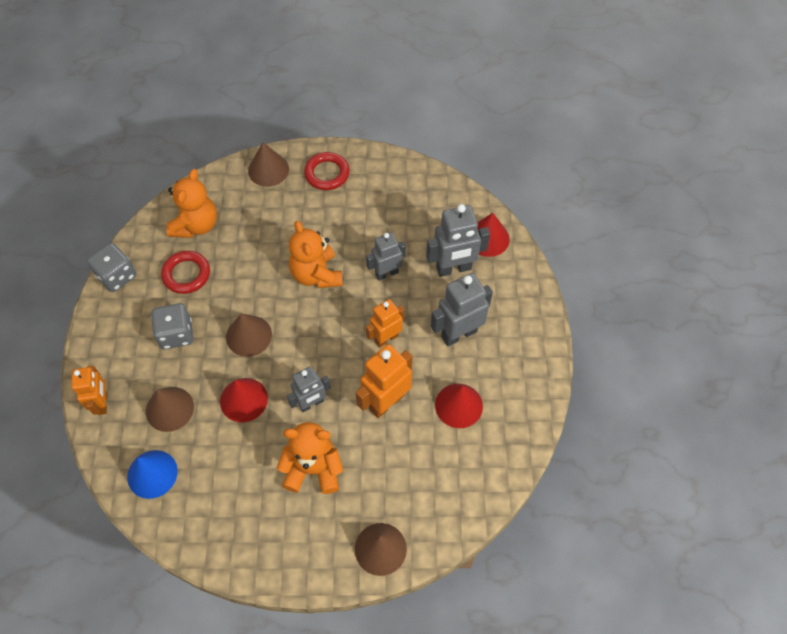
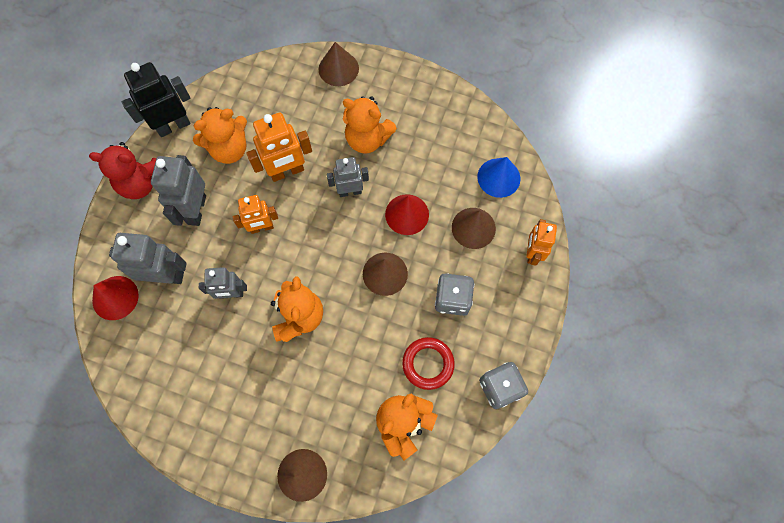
camera: 160 degrees left, 10 degrees up
red ring [304,152,350,190] -> none
grey robot [431,273,493,346] -> grey robot turned 105 degrees clockwise [151,155,206,226]
red cone [435,384,483,428] -> orange teddy bear [193,107,247,164]
none -> red teddy bear [89,142,156,199]
none -> black robot [122,62,191,137]

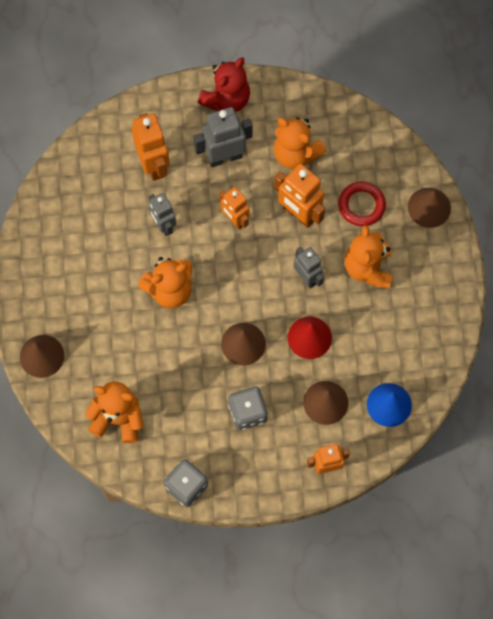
camera: 65 degrees right, 0 degrees up
red teddy bear [89,142,156,199] -> red teddy bear turned 120 degrees counterclockwise [198,57,250,112]
red cone [92,276,139,320] -> none
grey robot [109,233,187,284] -> orange robot [132,113,170,181]
black robot [122,62,191,137] -> none
red ring [402,337,455,390] -> red ring moved to [338,182,386,226]

